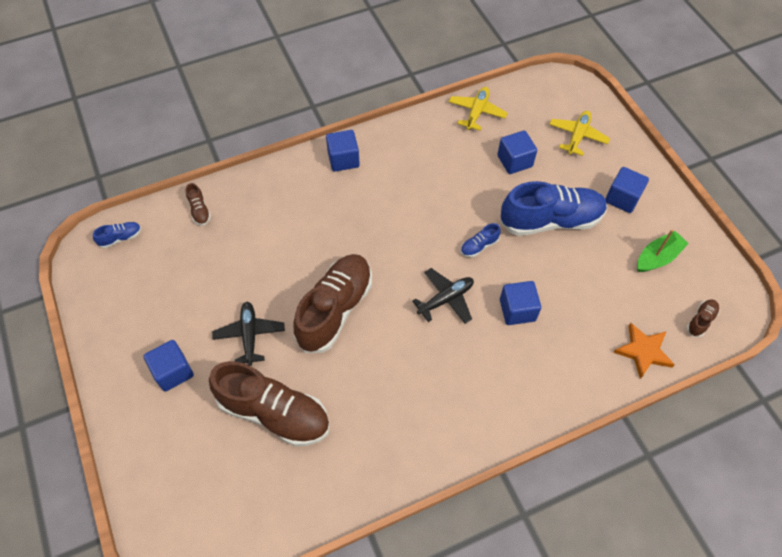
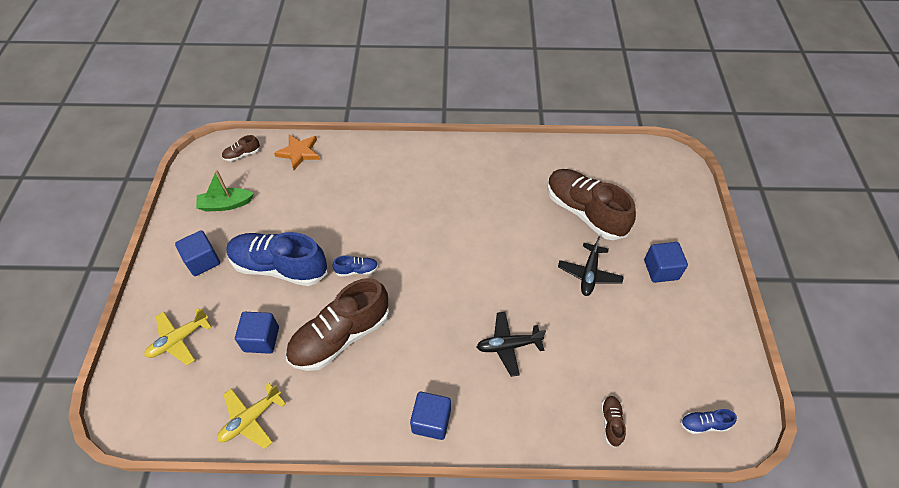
camera: 155 degrees left, 5 degrees down
brown shoe [293,254,372,353] -> brown shoe moved to [286,278,389,371]
black plane [412,268,474,324] -> black plane moved to [477,312,546,377]
blue cube [500,281,541,325] -> none

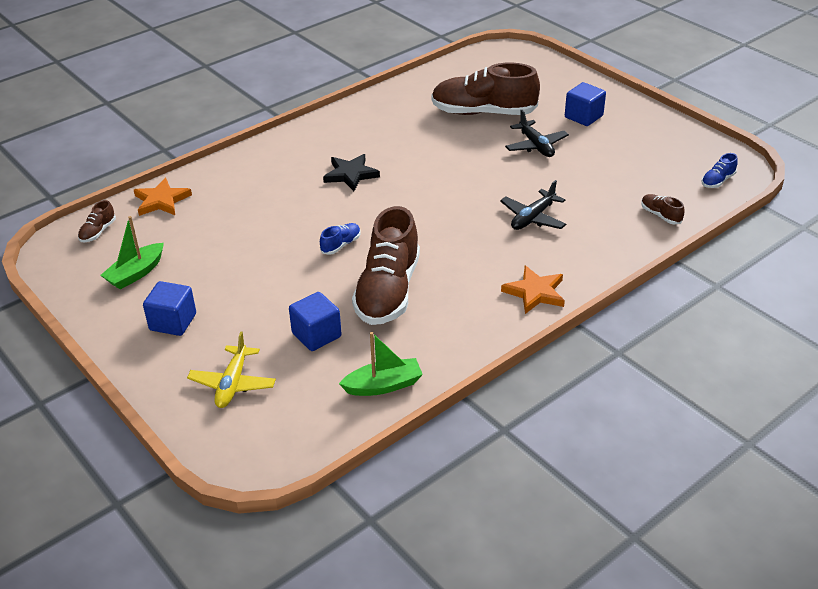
camera: 40 degrees left, 15 degrees down
yellow plane [217,383,286,449] -> green boat [339,332,423,396]
blue shoe [226,232,328,286] -> none
blue cube [410,392,451,440] -> orange star [501,266,565,314]
none -> black star [323,154,380,191]

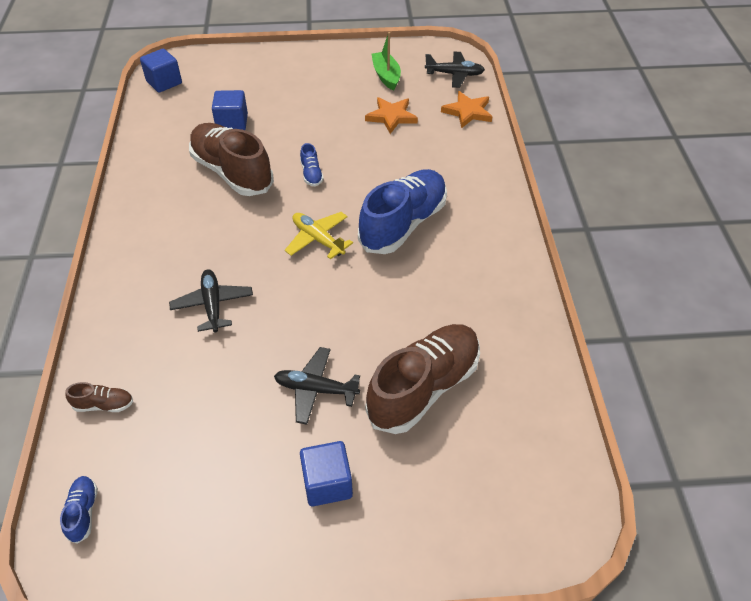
camera: 125 degrees right, 10 degrees up
brown shoe [78,200,116,242] -> black plane [425,52,485,88]
blue cube [143,281,196,336] -> blue cube moved to [140,49,182,92]
yellow plane [187,332,276,408] -> yellow plane moved to [285,212,353,259]
black star [323,154,380,191] -> blue shoe [358,169,447,254]
green boat [339,332,423,396] -> none
orange star [501,266,565,314] -> orange star moved to [365,97,418,134]

